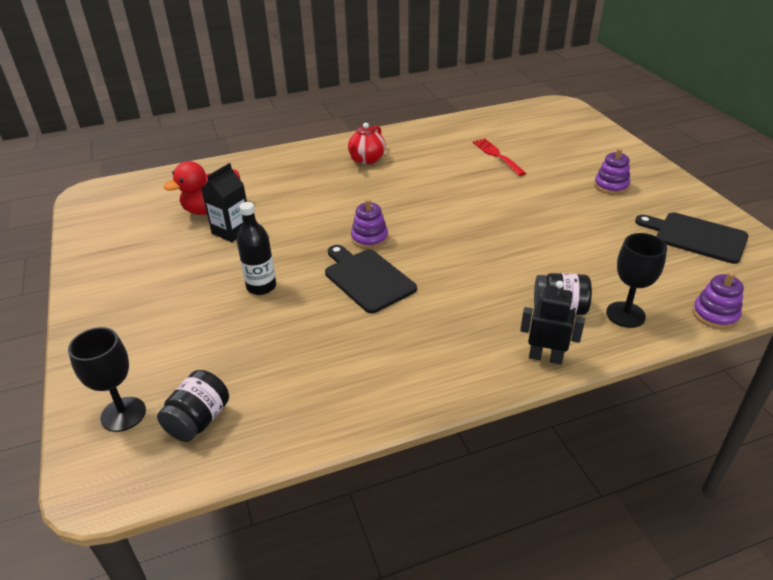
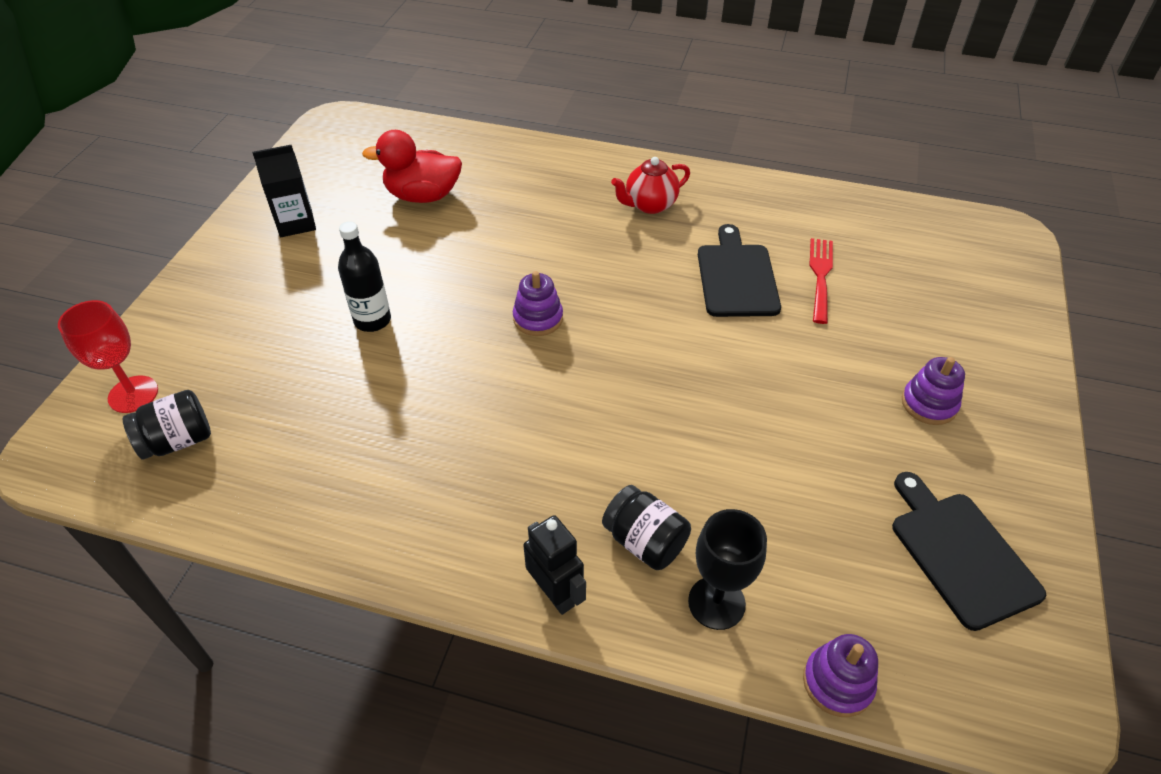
camera: 35 degrees right, 10 degrees up
black goblet [68,327,146,432] -> red goblet [58,300,158,413]
black carton [201,163,247,242] -> black carton moved to [252,145,316,237]
black cutting board [325,245,417,313] -> black cutting board moved to [698,224,781,317]

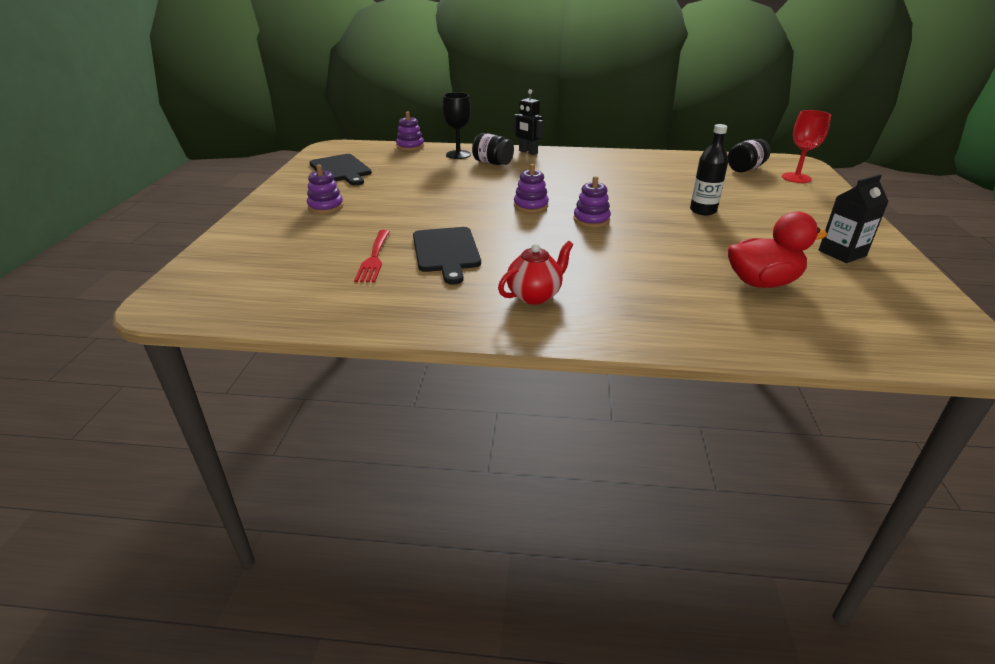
camera: 170 degrees right, 15 degrees down
none -> purple stacking toy [514,164,549,213]

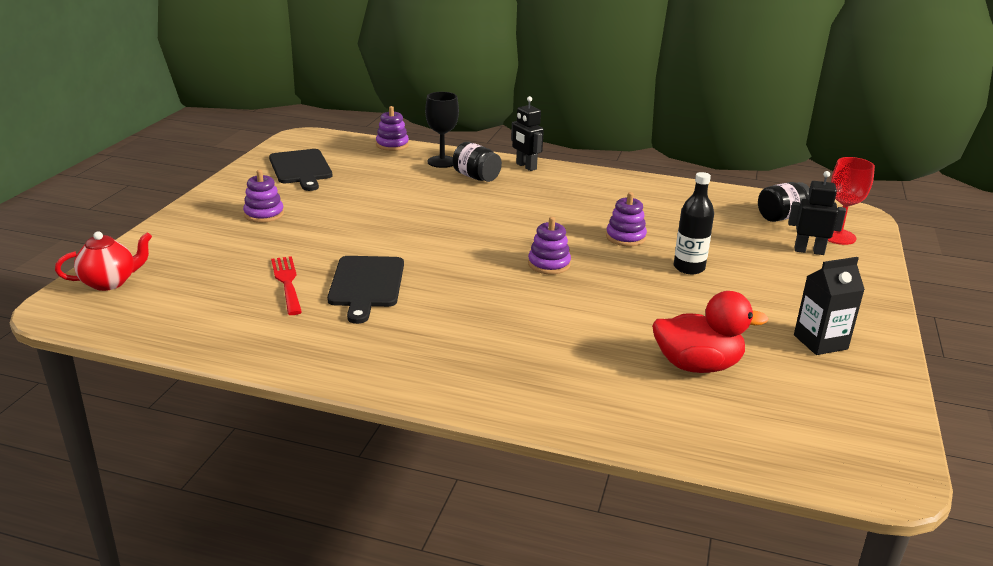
camera: 10 degrees right, 5 degrees down
red fork [354,230,390,282] -> red fork turned 150 degrees clockwise [271,256,302,315]
red teapot [498,241,573,305] -> red teapot moved to [55,231,152,291]
purple stacking toy [514,164,549,213] -> purple stacking toy moved to [606,192,647,246]
none -> black robot [788,171,846,255]

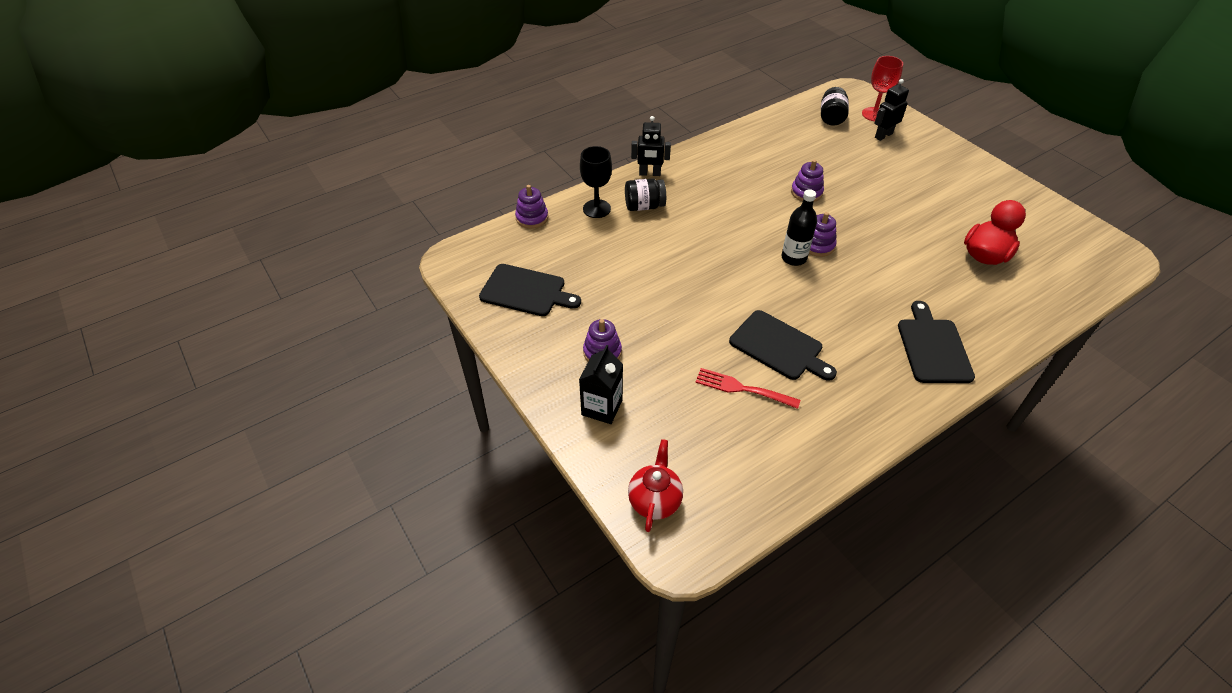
camera: 50 degrees left, 20 degrees up
black bottle [674,172,714,274] -> black bottle moved to [782,189,817,266]
black carton [794,257,865,355] -> black carton moved to [579,345,623,424]
none -> black cutting board [898,301,975,383]

